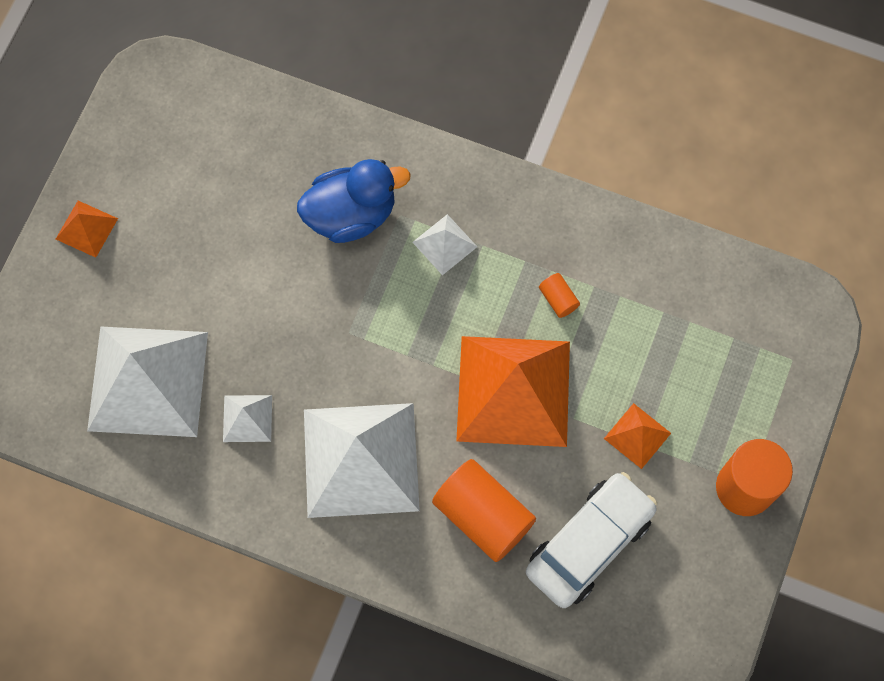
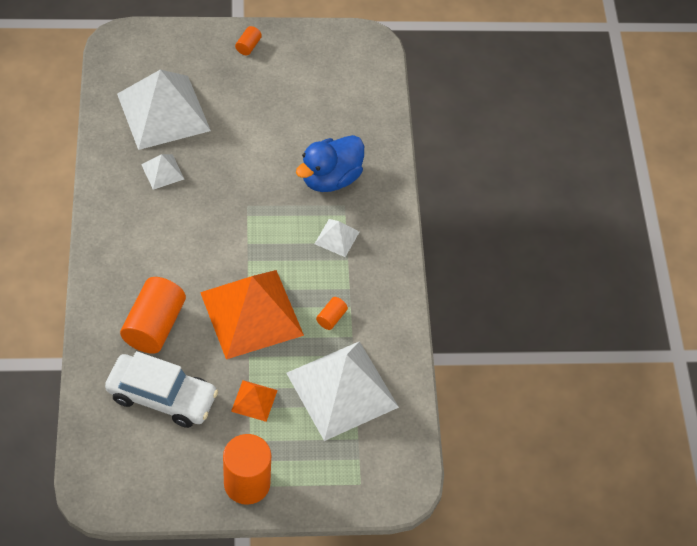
camera: 60 degrees right, 15 degrees down
orange pyramid [56,201,118,258] -> orange cylinder [235,26,262,55]
blue duck [297,159,410,243] -> blue duck turned 90 degrees clockwise [296,135,364,192]
white pyramid [304,403,420,518] -> white pyramid moved to [286,341,399,441]

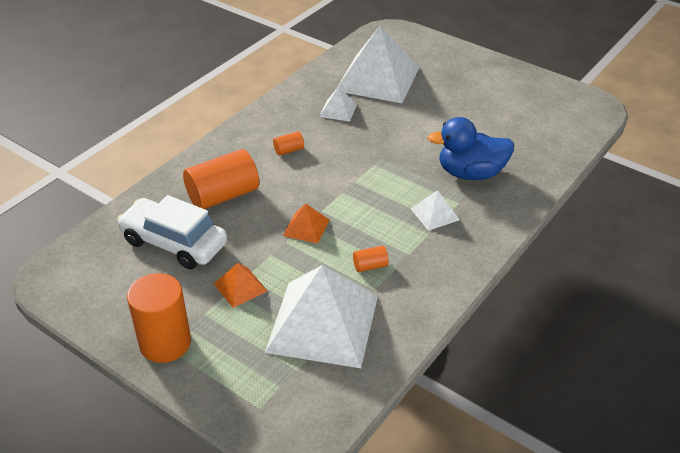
camera: 45 degrees right, 15 degrees down
white car [105,351,218,428] -> white car turned 150 degrees clockwise [117,195,227,269]
orange pyramid [200,270,304,359] -> orange pyramid [283,203,329,244], size x0.44
orange cylinder [235,26,262,55] -> orange cylinder moved to [273,131,304,156]

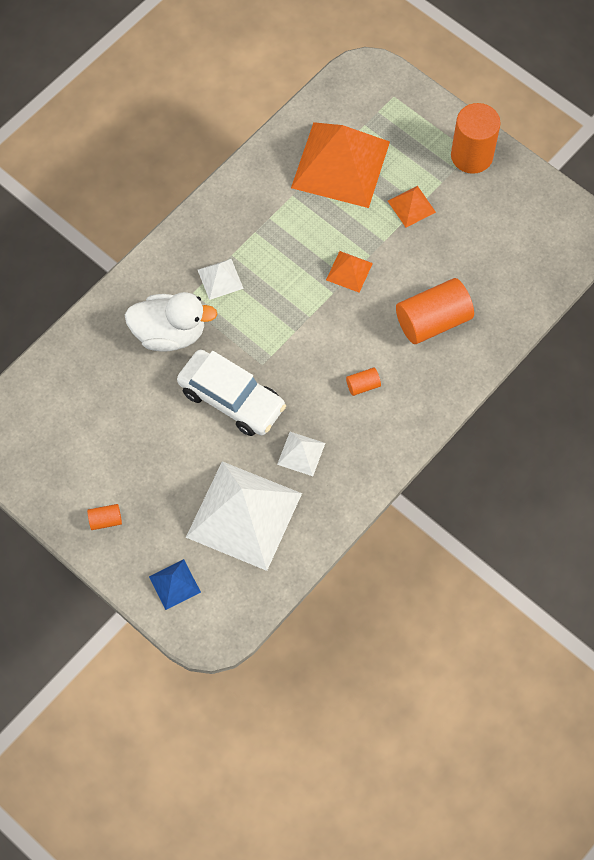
camera: 175 degrees left, 25 degrees up
white car [117,195,227,269] -> white car moved to [177,349,286,436]
white pyramid [265,265,378,368] -> orange pyramid [291,122,390,208]
orange cylinder [353,245,389,272] -> orange cylinder moved to [87,504,122,530]
blue duck [428,117,515,180] -> white duck [125,292,217,352]
none -> blue pyramid [149,559,201,610]

